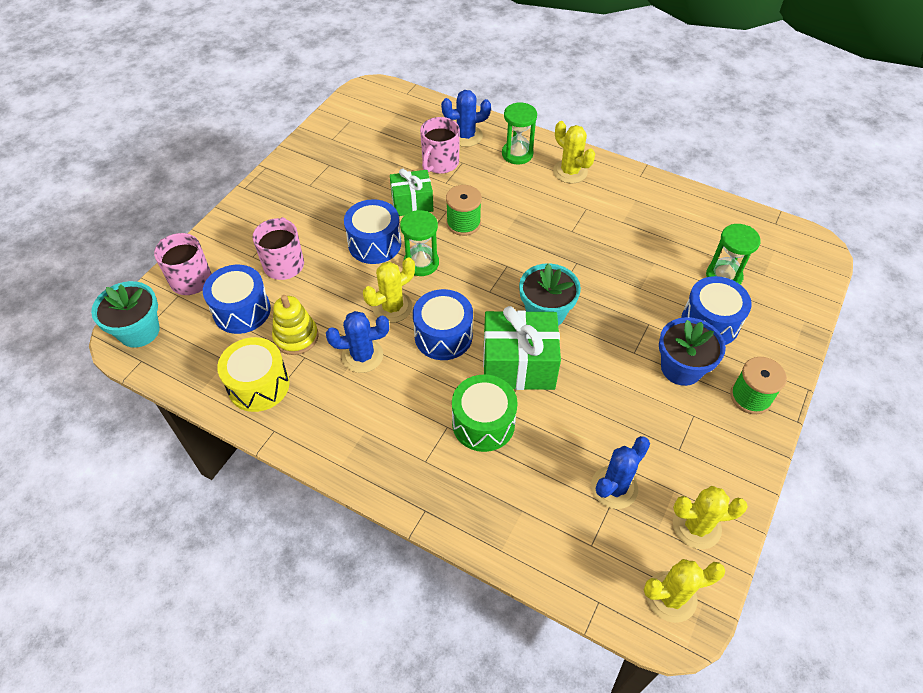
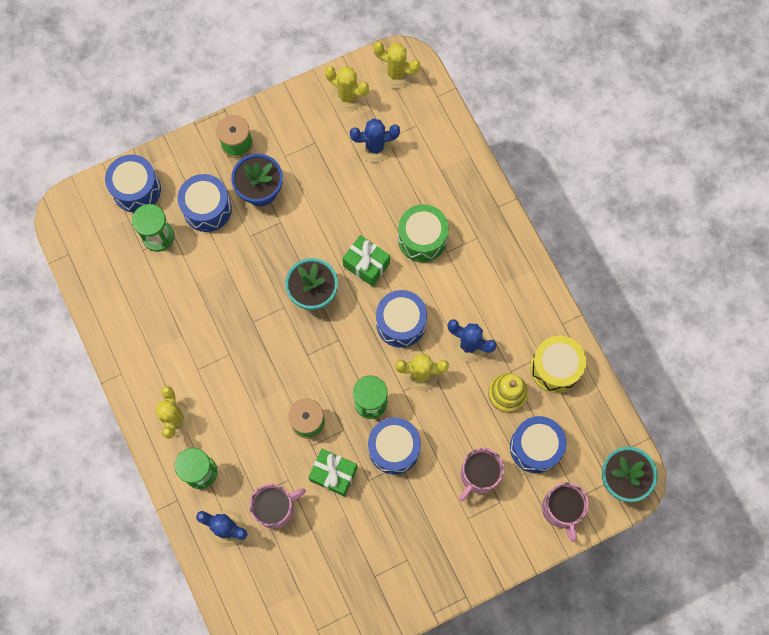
camera: 145 degrees left, 20 degrees up
green gift [483,306,561,390] -> green gift [342,235,390,287], size x0.63
none -> blue drum [105,155,161,213]

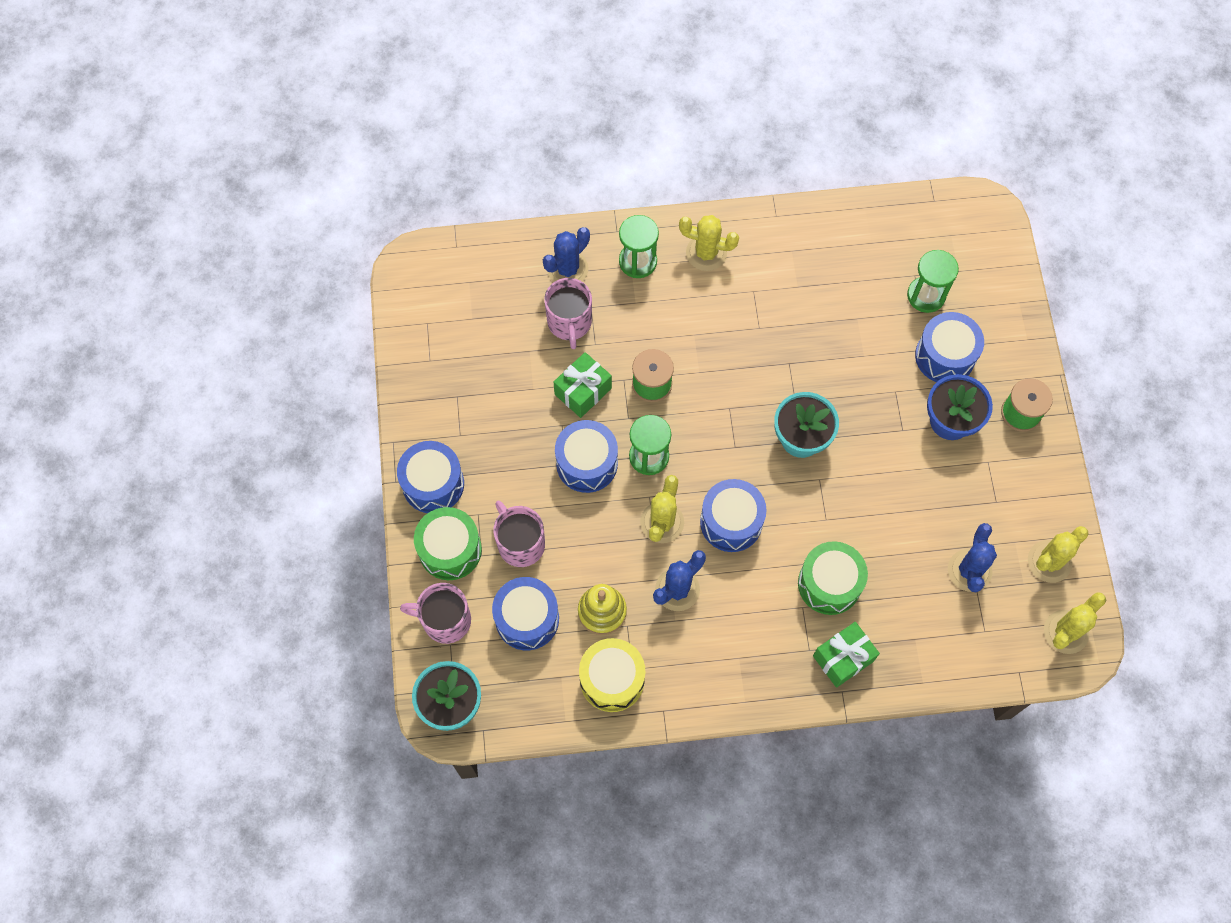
camera: 110 degrees right, 5 degrees down
blue drum [105,155,161,213] -> blue drum moved to [397,441,464,513]
green gift [342,235,390,287] -> green gift moved to [813,622,880,688]
none -> green drum [414,507,482,580]

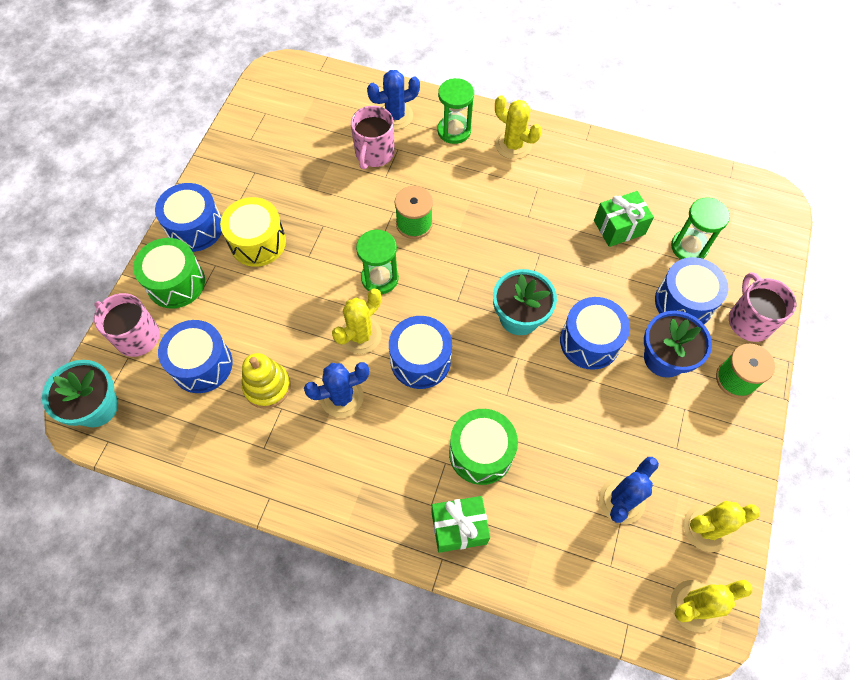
camera: 25 degrees right, 5 degrees down
pink mug [493,501,545,567] -> pink mug moved to [729,272,796,342]
green gift [553,352,612,418] -> green gift moved to [594,191,654,247]
blue drum [555,420,618,493] -> blue drum moved to [560,297,630,370]
yellow drum [579,638,645,712] -> yellow drum moved to [220,197,286,267]

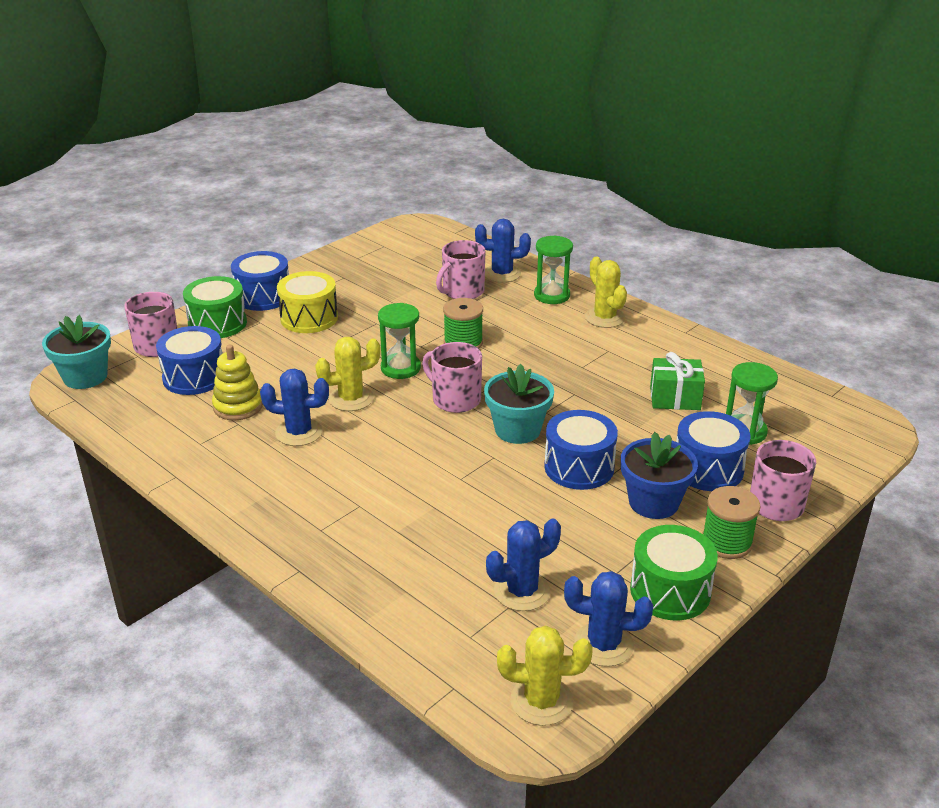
camera: 25 degrees right, 30 degrees down
blue drum [389,316,452,389] -> none
green gift [431,496,490,553] -> none
green drum [449,409,518,485] -> green drum moved to [630,525,718,620]
yellow cactus [684,501,760,552] -> blue cactus [564,571,653,667]
none -> pink mug [422,342,482,413]

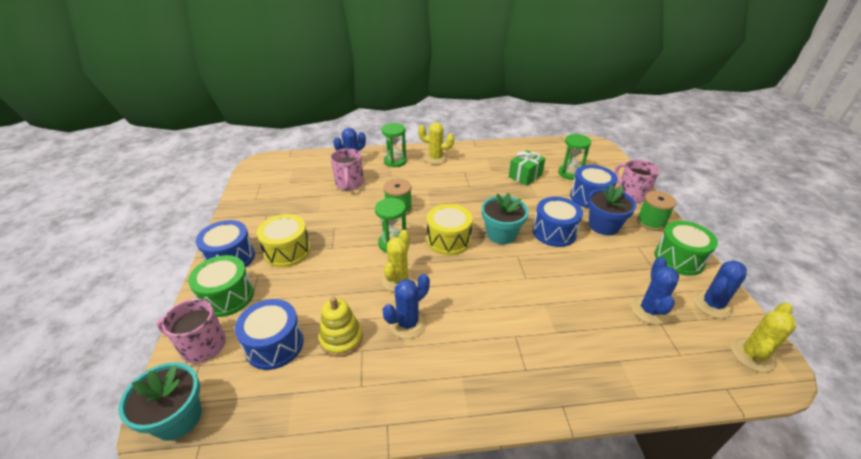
camera: 50 degrees left, 5 degrees up
pink mug [422,342,482,413] -> yellow drum [427,204,473,256]

